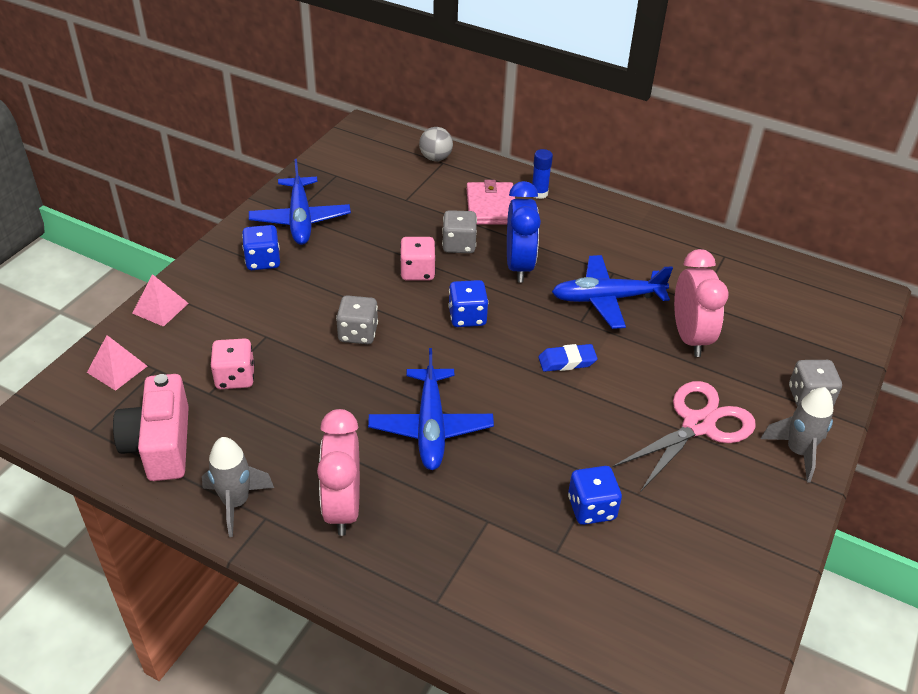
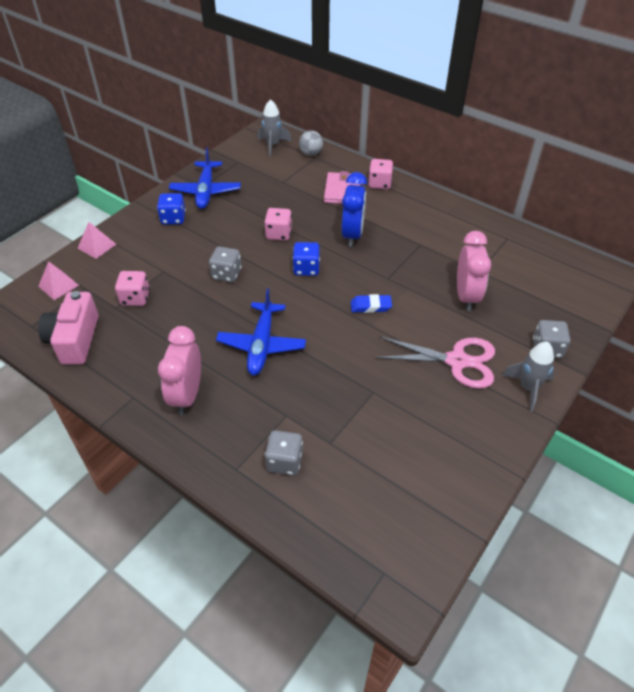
camera: 10 degrees right, 5 degrees up
grey rocket [202,437,274,537] -> grey rocket moved to [257,99,292,157]
grey dice [442,210,477,253] -> grey dice moved to [265,430,303,475]
blue glue stick [532,149,553,199] -> pink dice [368,159,393,189]
blue plane [552,255,673,329] -> none
blue dice [568,466,622,525] -> none
pink scissors [612,381,756,491] -> pink scissors turned 45 degrees clockwise [375,336,495,389]

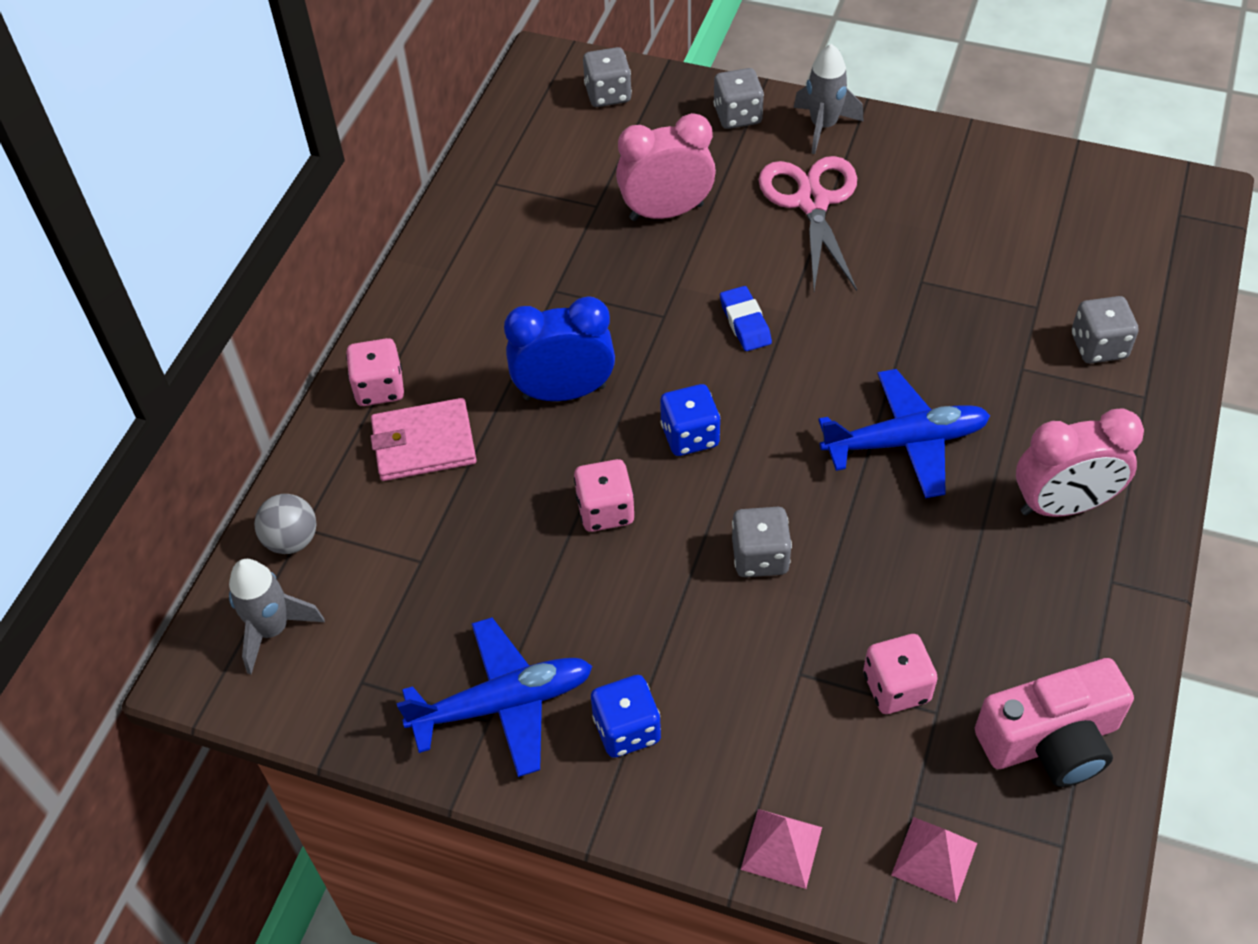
camera: 105 degrees left, 5 degrees up
none -> grey dice [583,47,632,107]

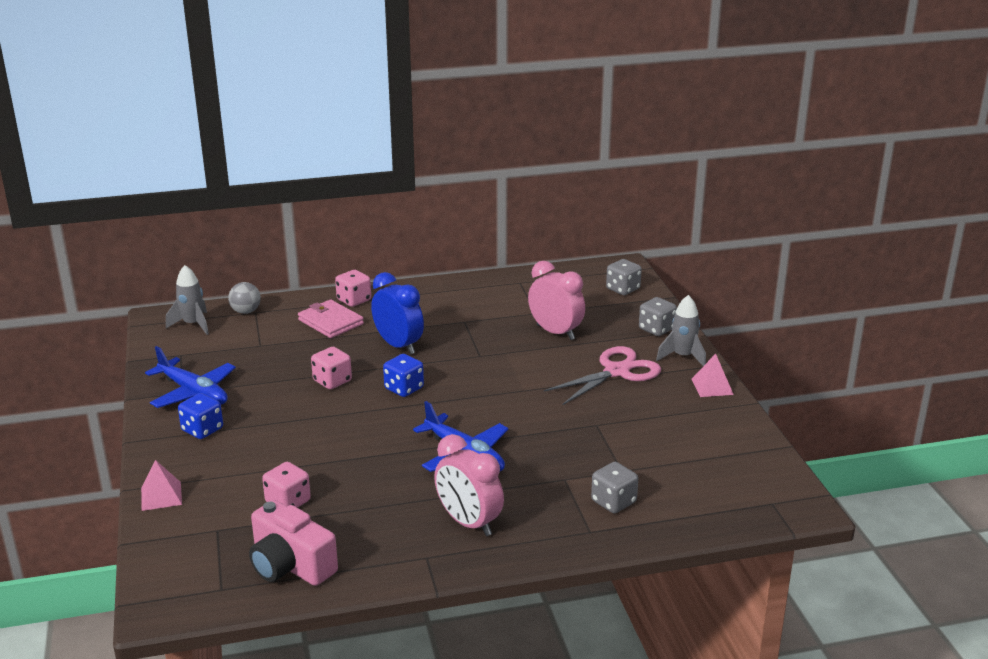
camera: 55 degrees right, 25 degrees down
blue eraser [720,286,772,351] -> none
grey dice [732,507,792,577] -> none
pink pyramid [891,817,977,903] -> pink pyramid moved to [691,354,734,397]

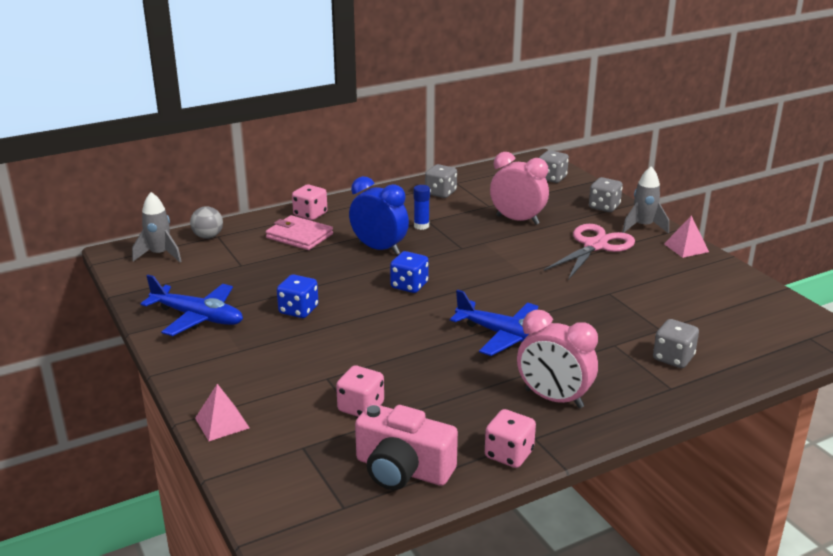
camera: 15 degrees left, 0 degrees up
blue dice [178,393,223,439] -> blue dice moved to [277,274,318,318]
pink dice [311,347,352,389] -> pink dice moved to [485,409,536,468]
none -> blue glue stick [414,185,430,230]
none -> grey dice [425,164,457,198]

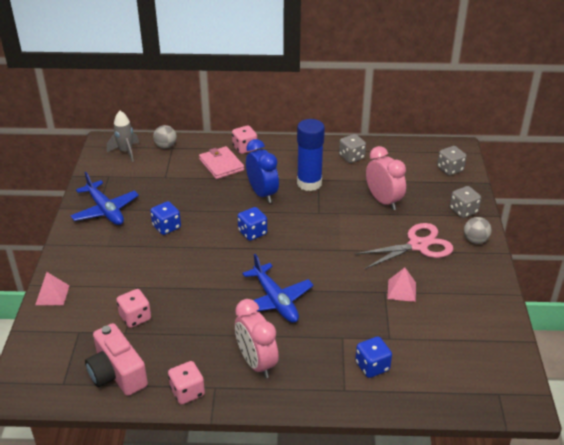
camera: 30 degrees right, 10 degrees up
blue glue stick [414,185,430,230] -> blue glue stick [297,119,325,191], size x2.07
grey rocket [622,166,669,234] -> grey ball [464,217,492,244]
grey dice [653,319,699,368] -> blue dice [355,336,392,378]
pink pyramid [664,216,709,258] -> pink pyramid moved to [387,268,416,302]

